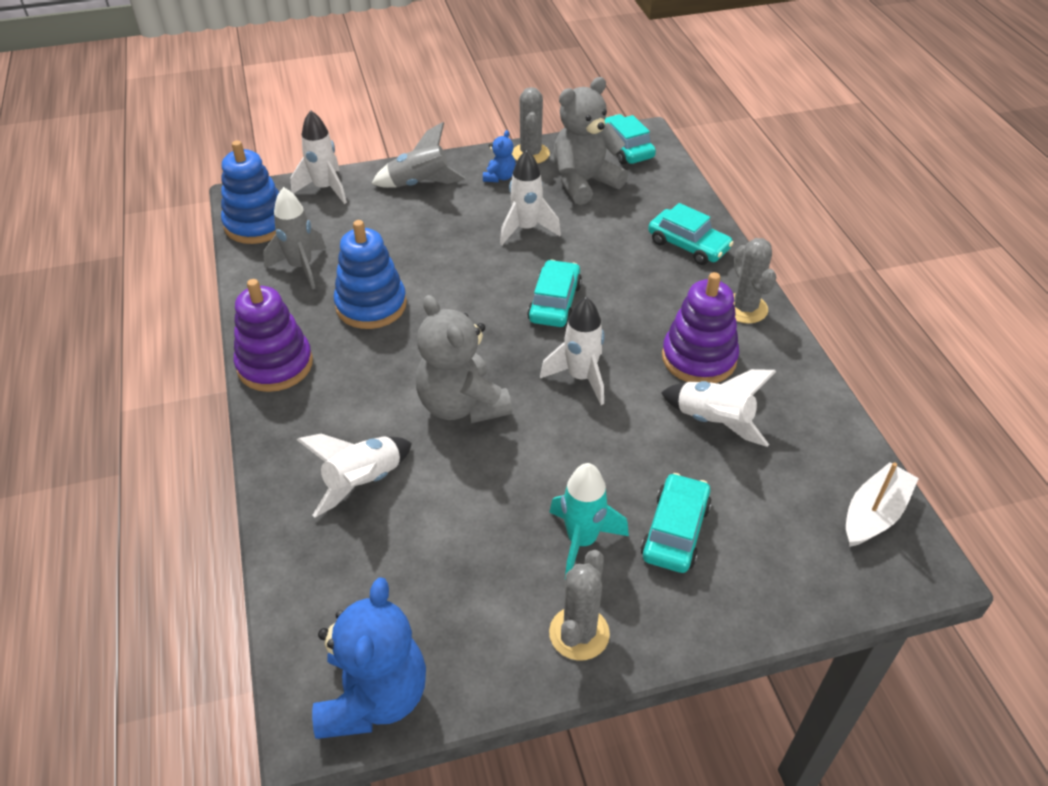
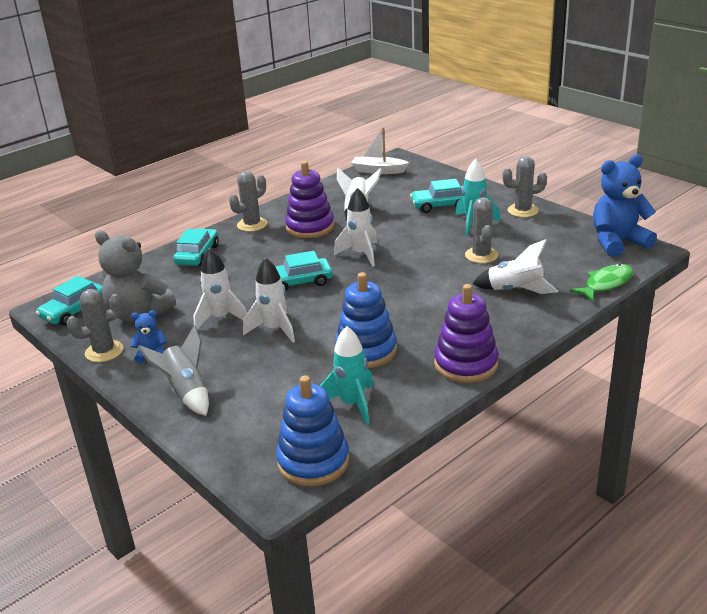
camera: 115 degrees left, 15 degrees down
grey rocket [263,187,326,289] -> turquoise rocket [320,326,373,425]
white rocket [291,110,347,204] -> white rocket moved to [243,257,295,343]
grey teddy bear [416,295,512,423] -> none
none -> grey cactus [465,197,498,263]
none -> green fish [570,264,633,301]

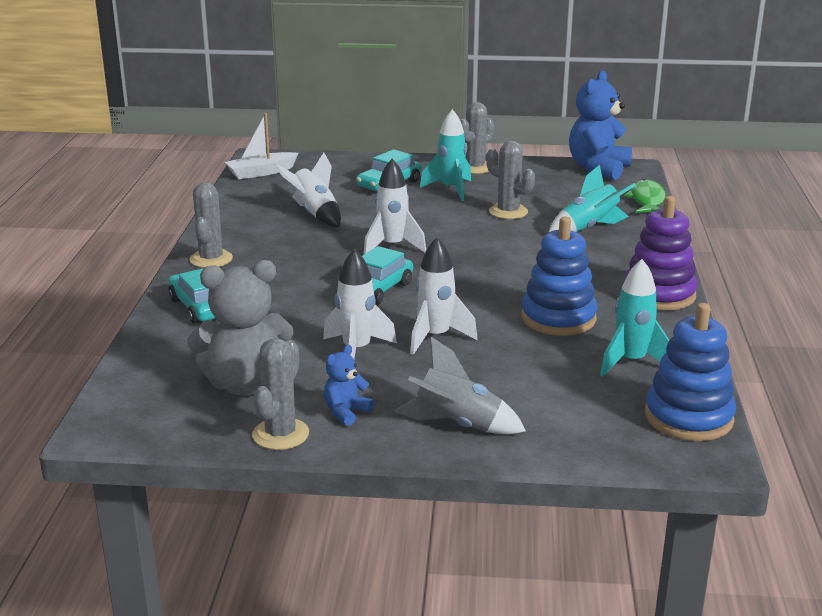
camera: 45 degrees left, 5 degrees down
turquoise car [36,276,103,326] -> none
purple stacking toy [285,161,334,238] -> none
white rocket [472,239,558,294] -> turquoise rocket [548,165,636,233]

